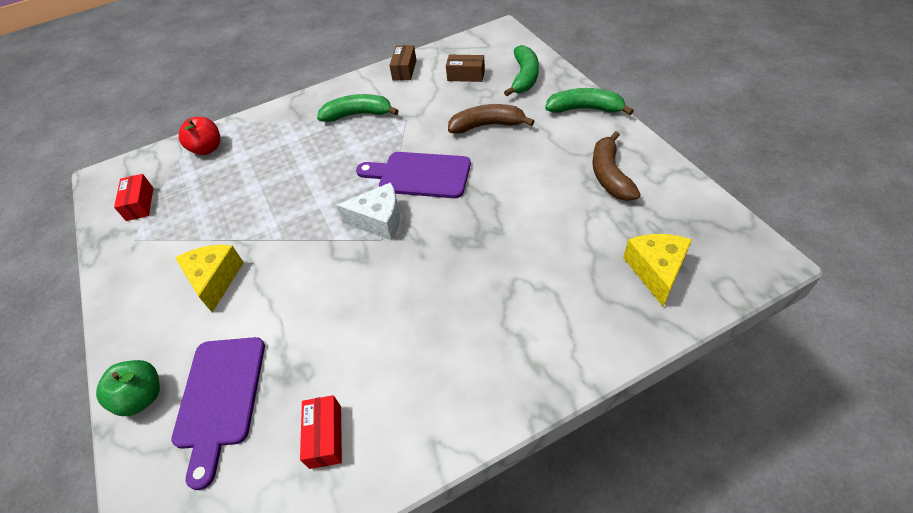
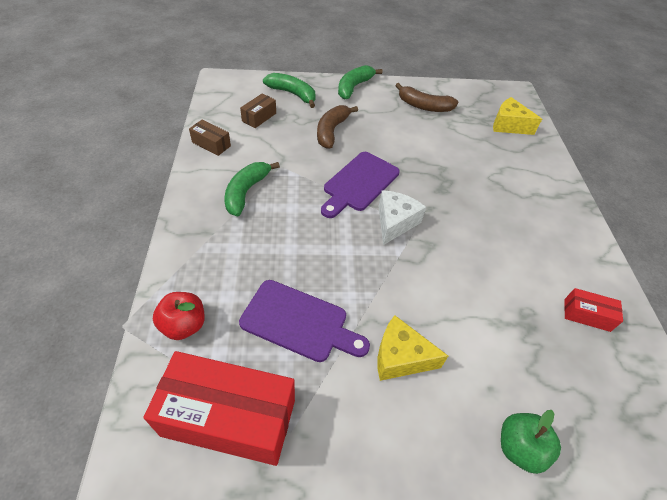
camera: 75 degrees left, 0 degrees up
red box [114,174,153,221] -> red box [143,351,295,466], size x2.19
purple cutting board [171,337,265,490] -> purple cutting board moved to [239,280,370,362]

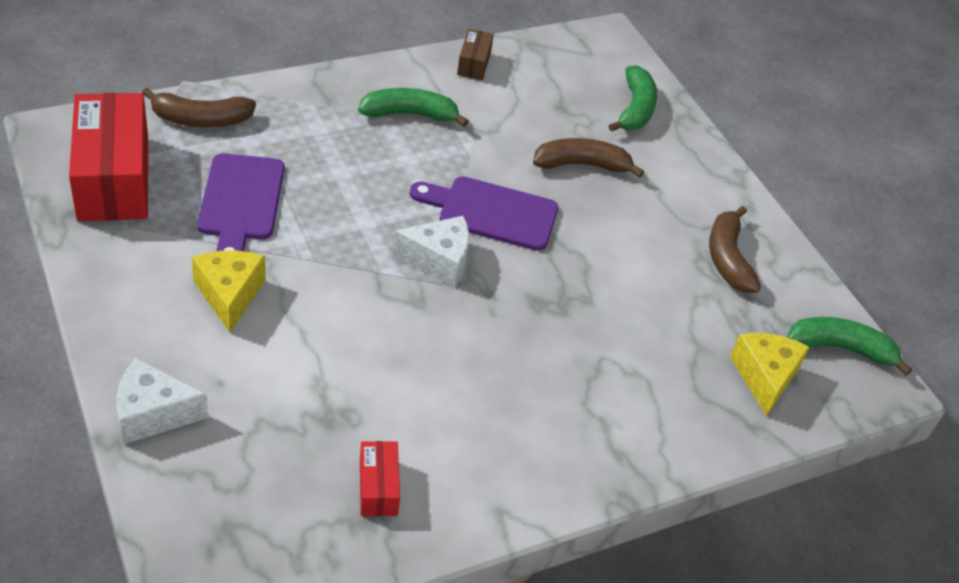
camera: 65 degrees right, 5 degrees down
red apple [153,292,205,340] -> brown banana [142,88,256,127]
brown box [240,93,276,128] -> none
green banana [338,65,382,100] -> green banana moved to [787,317,912,376]
green apple [501,410,561,474] -> white cheese [117,358,208,444]

